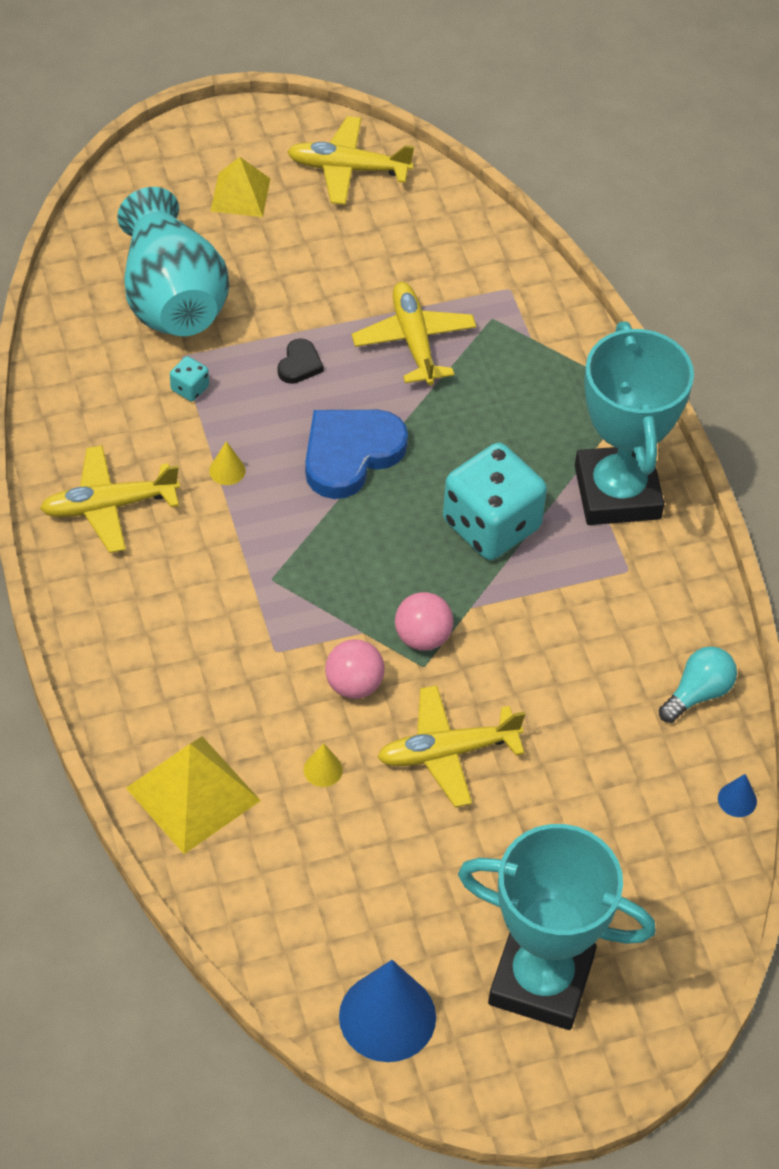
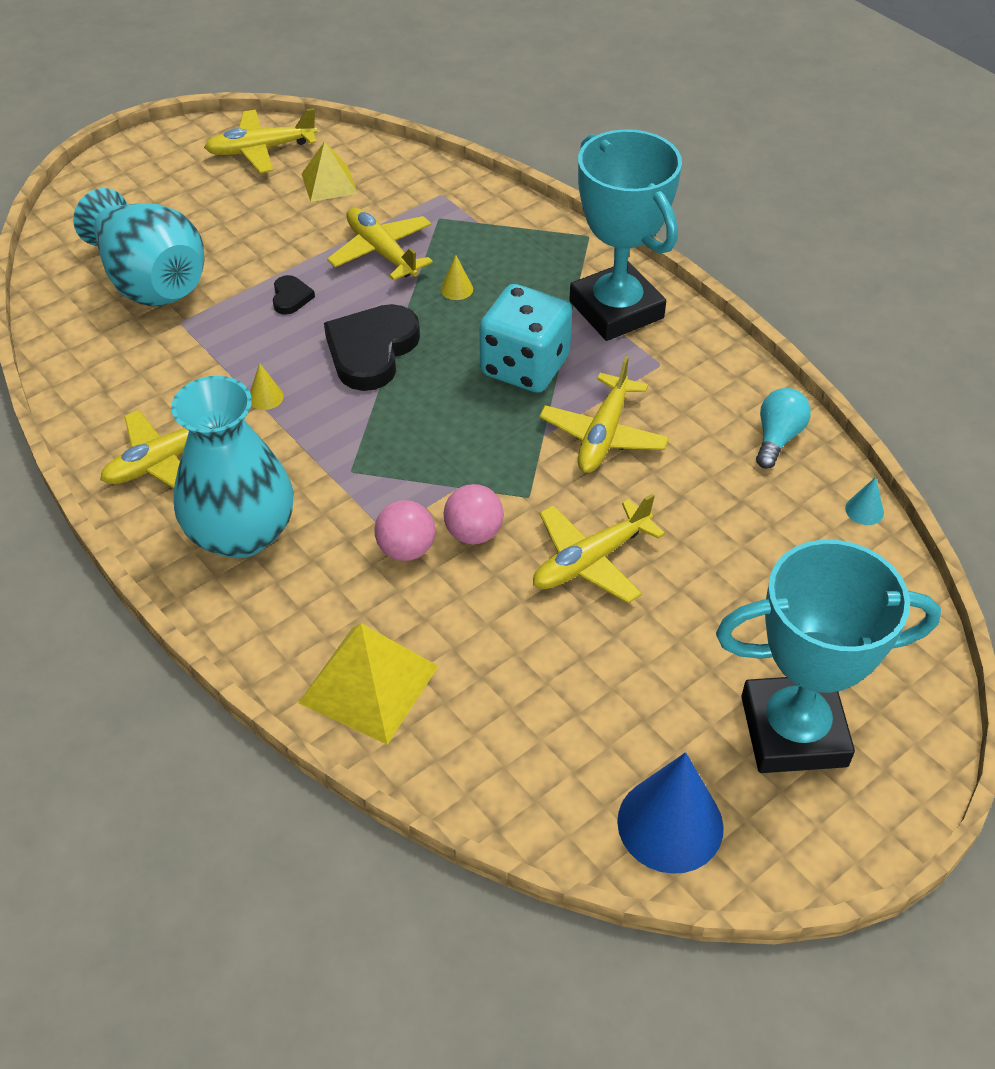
camera: 20 degrees left, 5 degrees down
turquoise dice [170,356,209,401] -> none
yellow pyramid [211,157,270,217] -> yellow pyramid moved to [302,141,358,202]
yellow cone [304,743,343,787] -> yellow cone moved to [440,255,473,300]
blue heart [305,410,408,499] -> black heart [324,304,420,391]
pink ball [395,592,453,651] -> pink ball moved to [374,500,435,561]
blue cone [718,774,757,817] -> turquoise cone [845,477,884,525]
none -> turquoise vase [171,376,294,558]
none -> yellow plane [539,356,669,473]

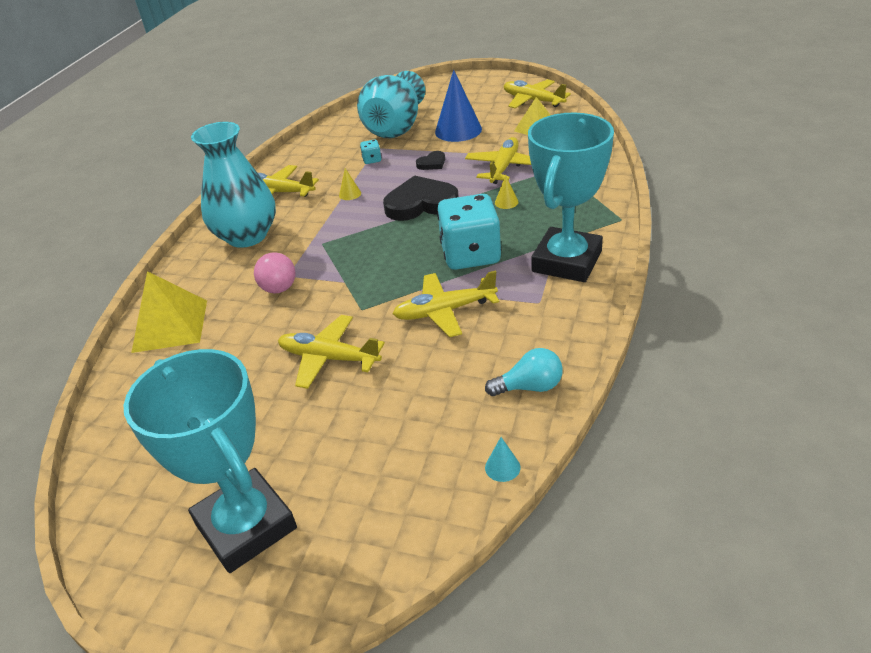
camera: 60 degrees right, 10 degrees down
pink ball [444,484,504,544] -> none
blue cone [617,752,724,874] -> blue cone moved to [435,70,482,142]
none -> turquoise dice [360,139,382,164]

